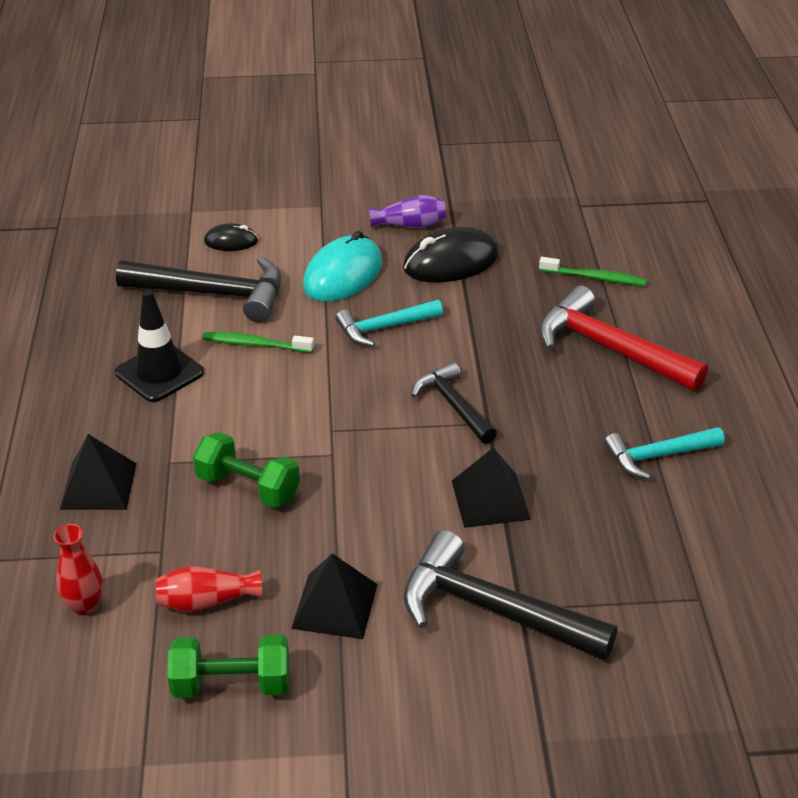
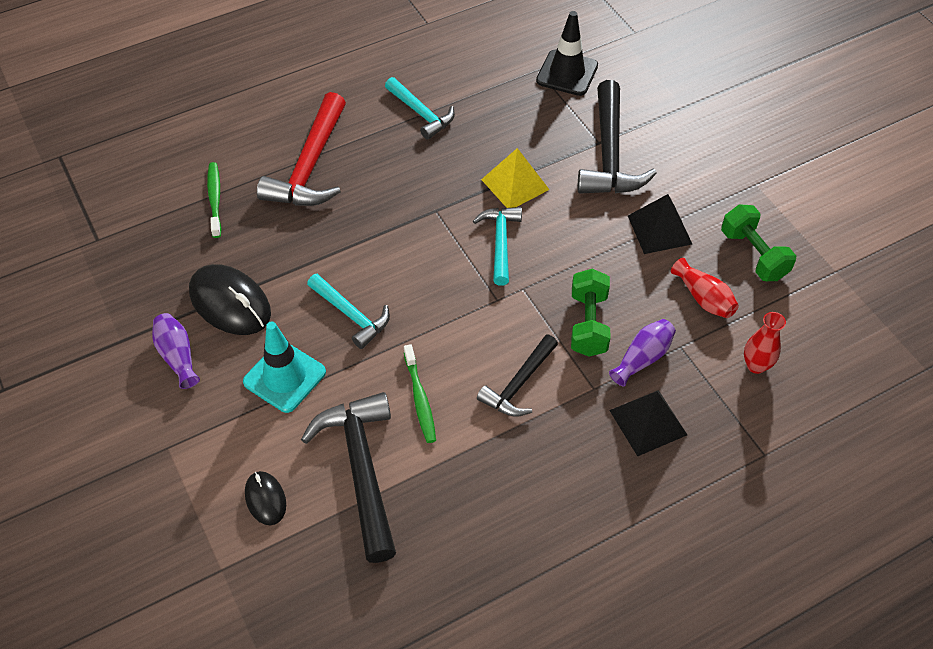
camera: 115 degrees left, 15 degrees up
black traffic cone [115,290,204,402] -> black traffic cone moved to [536,11,598,96]
turquoise mouse [303,231,382,302] -> turquoise traffic cone [243,322,326,413]
black hammer [411,362,497,444] -> black hammer moved to [477,334,558,417]
black pyramid [452,447,531,528] -> yellow pyramid [481,148,550,208]
none -> turquoise hammer [473,207,522,286]
none -> purple vase [609,319,676,387]

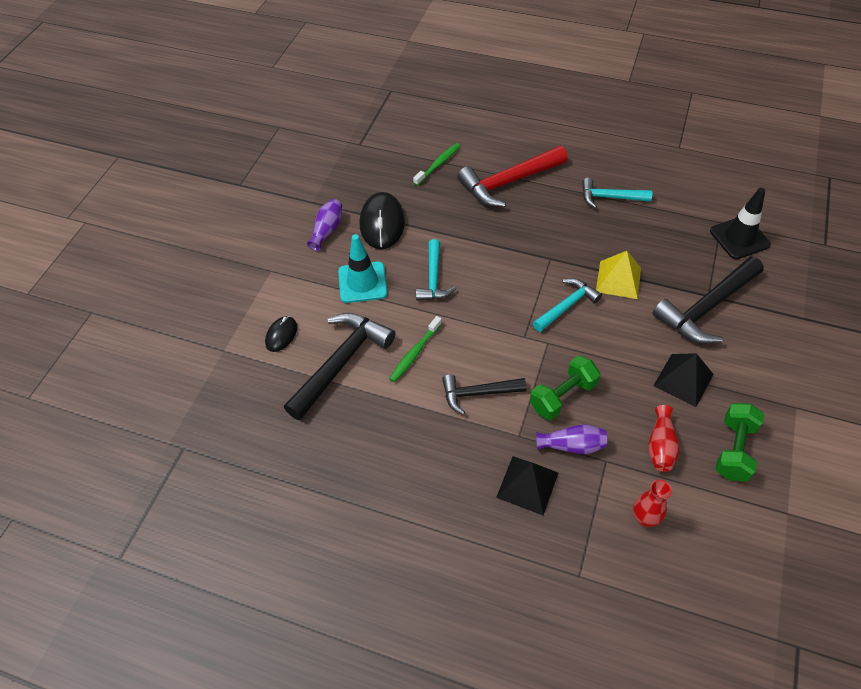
camera: 50 degrees right, 0 degrees up
turquoise hammer [385,77,455,140] -> turquoise hammer turned 90 degrees clockwise [582,178,652,208]

